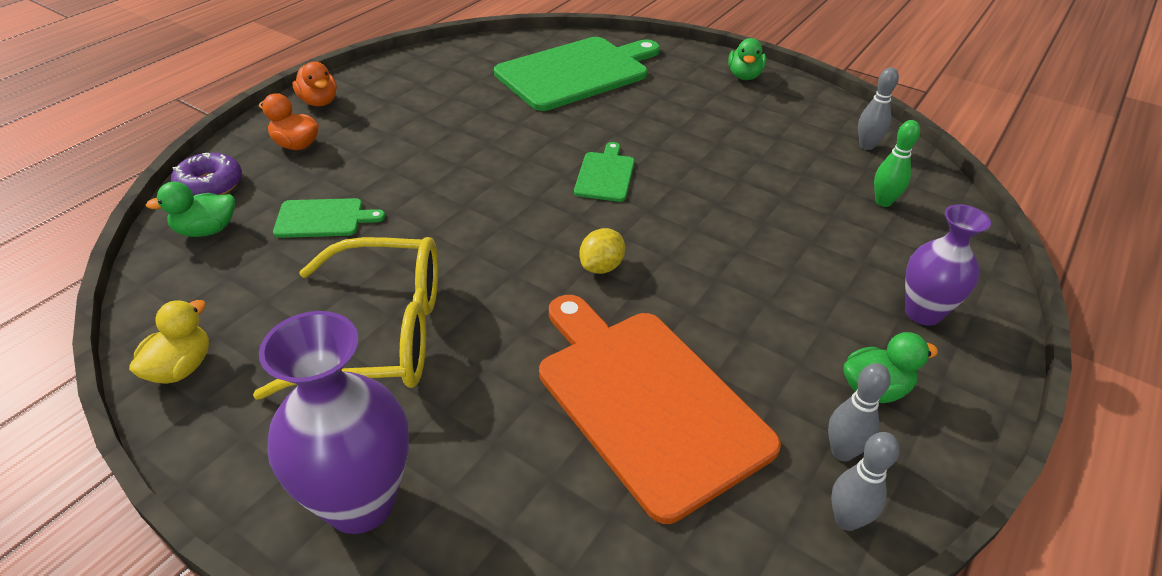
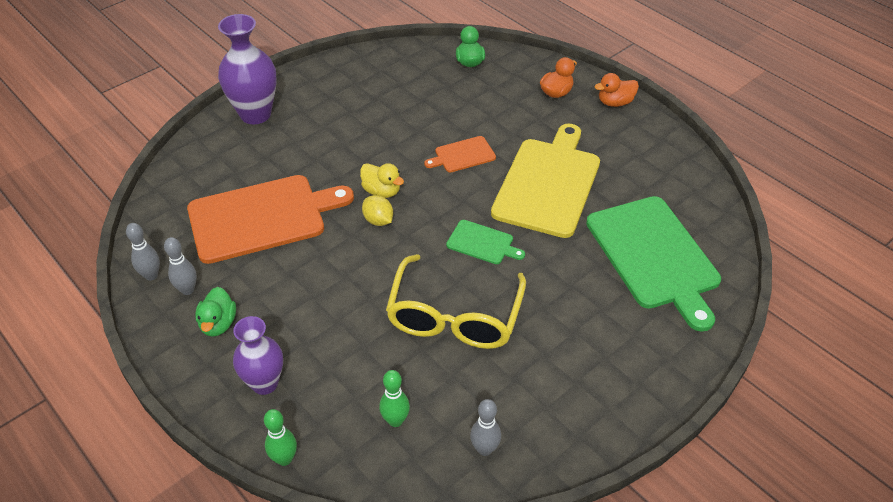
camera: 105 degrees right, 5 degrees up
yellow duck [129,300,209,384] -> yellow duck moved to [360,163,404,198]
purple donut [171,152,242,196] -> none
yellow glasses [253,237,438,400] -> yellow glasses moved to [386,254,526,349]
green cutting board [273,198,385,238] -> none
green duck [728,38,766,80] -> none
none -> green bowling pin [264,409,297,466]
none -> orange cutting board [424,136,496,172]
none -> yellow cutting board [491,123,600,238]

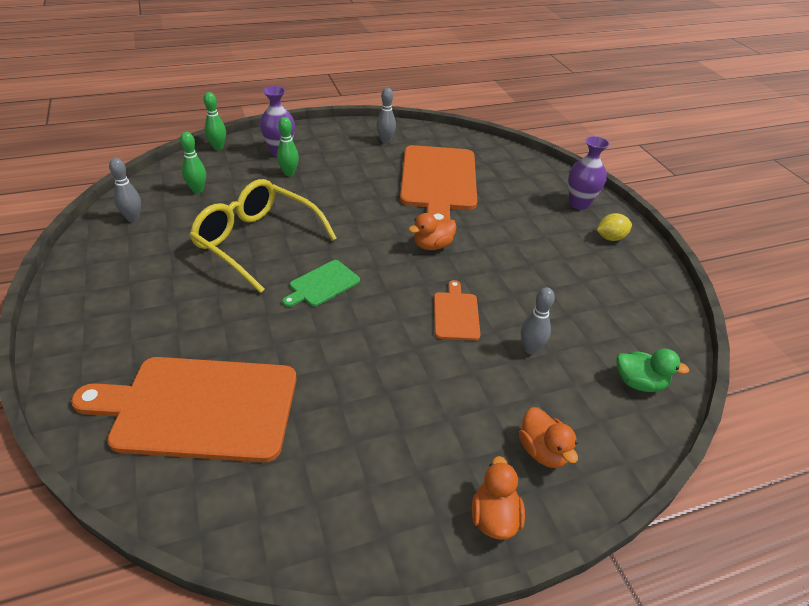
camera: 110 degrees right, 5 degrees down
grey bowling pin [126,223,160,281] -> grey bowling pin moved to [521,287,555,354]
green duck [195,287,236,337] -> none
purple vase [218,14,277,124] -> purple vase [568,136,610,210], size x0.66
yellow duck [360,163,404,198] -> orange duck [409,213,457,250]
yellow lemon [362,195,393,226] -> yellow lemon moved to [597,213,632,241]
yellow cutting board [491,123,600,238] -> none
green cutting board [586,196,721,332] -> orange cutting board [71,357,297,462]
none -> green bowling pin [277,117,299,176]

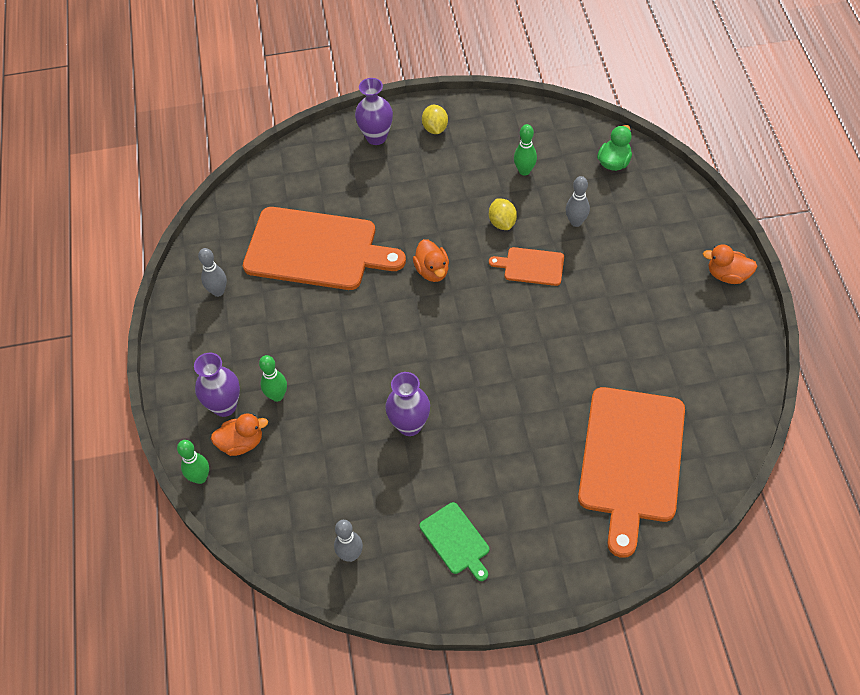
camera: 75 degrees left, 15 degrees up
green bowling pin [180,132,206,193] -> green bowling pin moved to [514,124,537,176]
yellow glasses [190,179,337,293] -> purple vase [385,372,430,436]
green cutting board [282,260,360,307] -> green cutting board moved to [420,502,489,581]
orange duck [519,407,578,468] -> orange duck moved to [211,413,268,456]
none -> yellow lemon [489,198,517,230]

